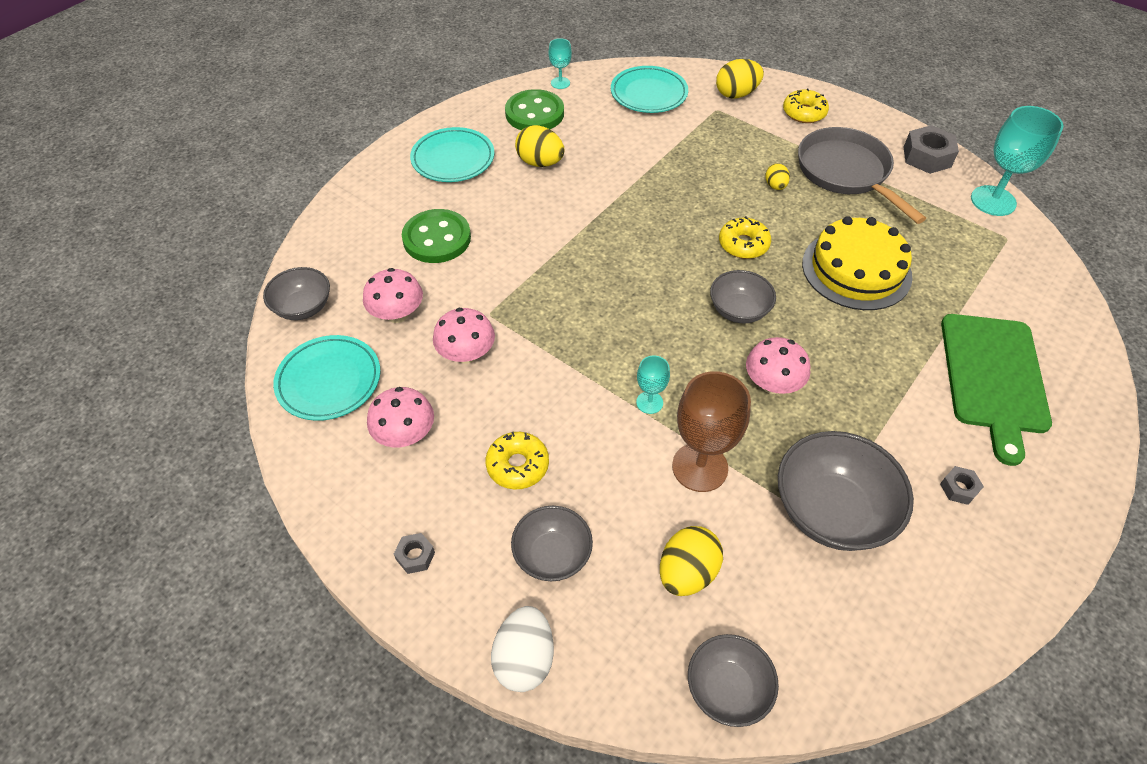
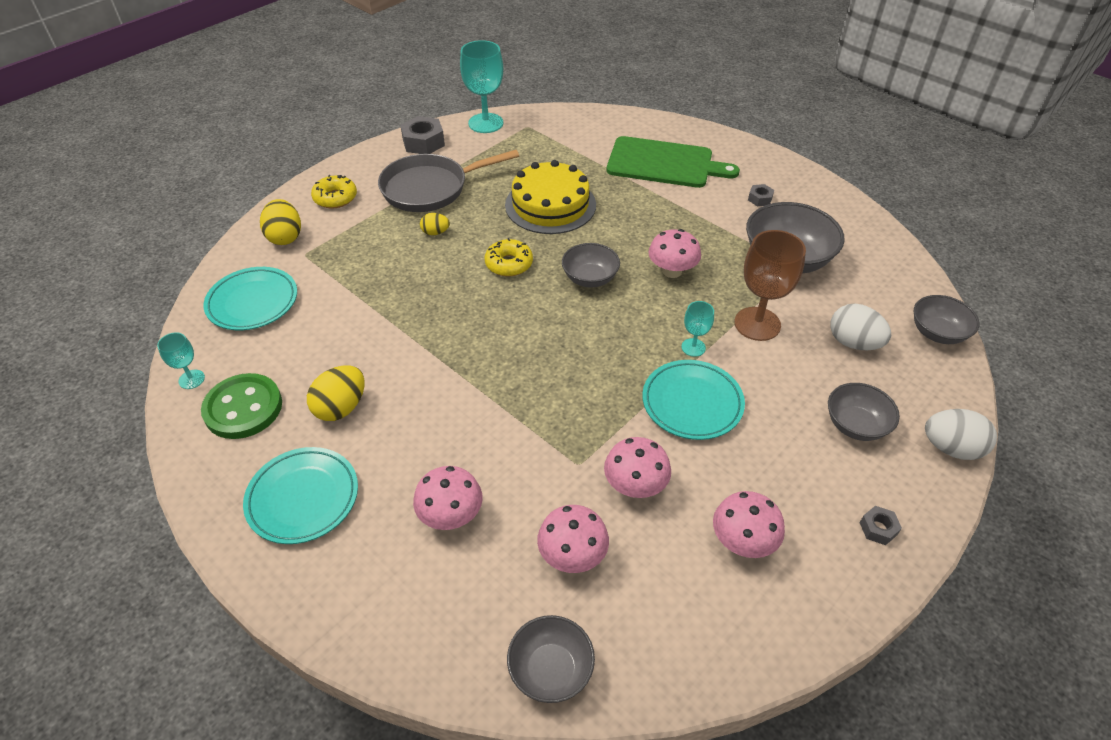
camera: 85 degrees left, 5 degrees down
turquoise plate [273,335,380,421] -> turquoise plate moved to [642,360,745,440]
green button [402,209,471,263] -> pink mushroom [413,466,483,530]
yellow donut [486,432,549,490] -> none
yellow egg [660,526,723,596] -> white egg [830,304,891,350]

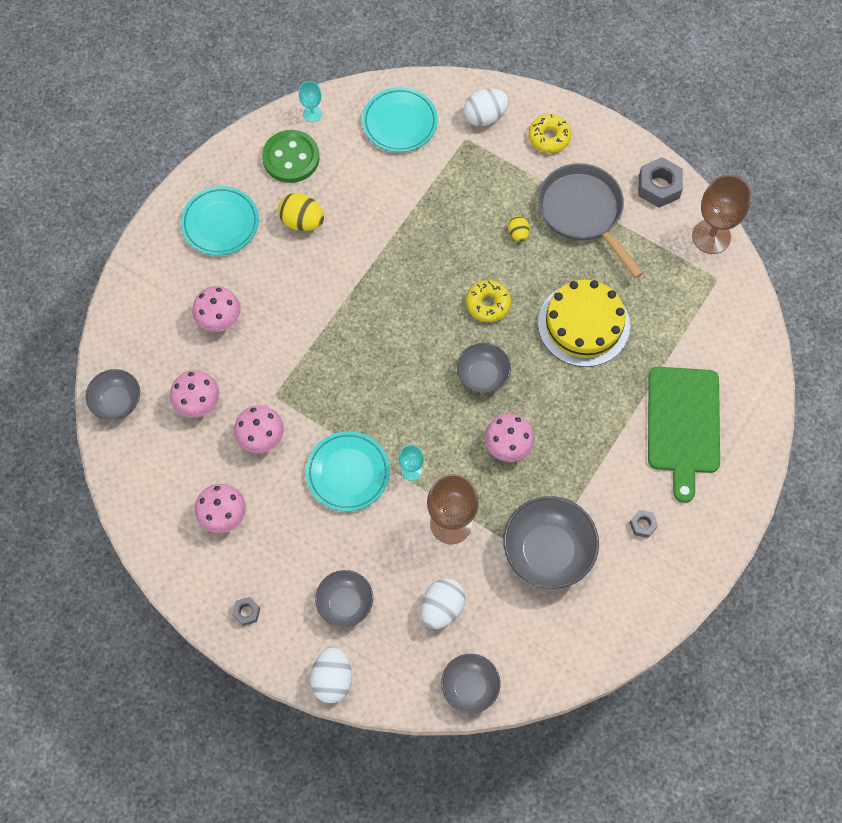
camera: 80 degrees right, 20 degrees up
yellow egg [260,199,301,245] -> white egg [464,88,509,126]
turquoise goblet [460,40,503,133] -> brown goblet [692,175,751,254]

